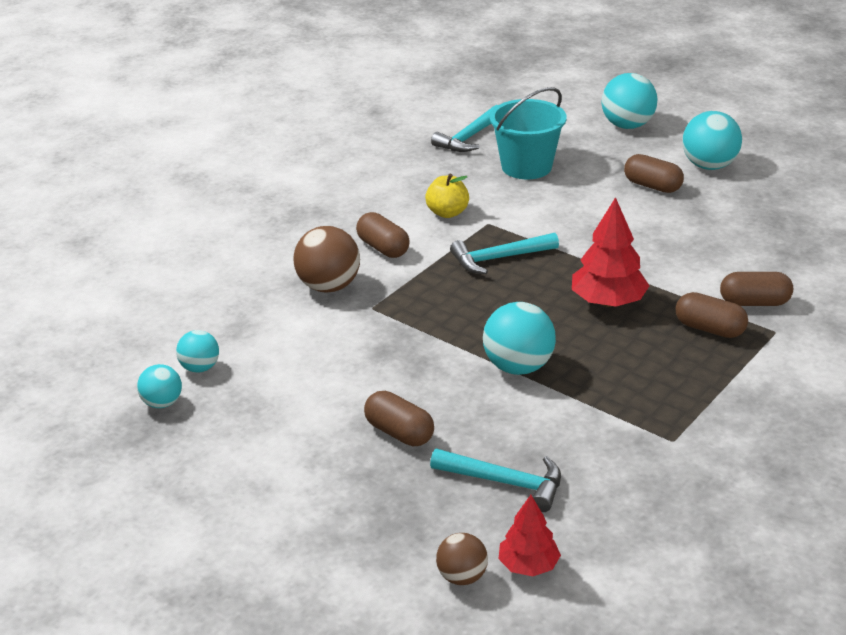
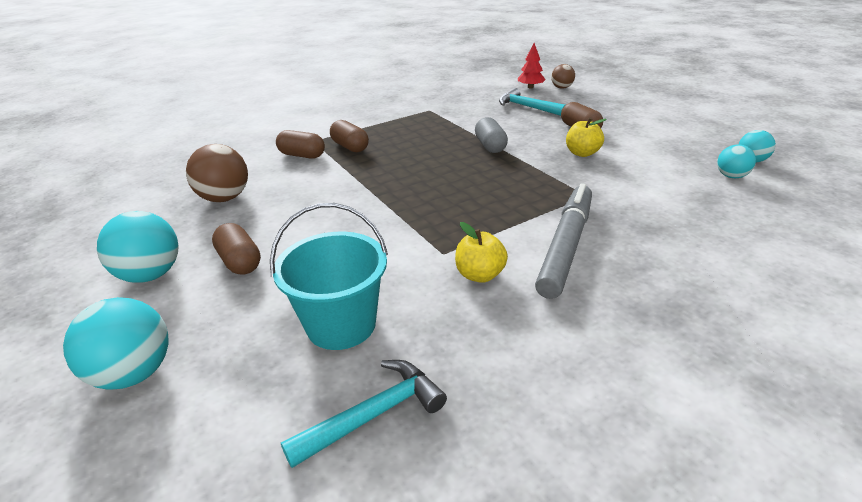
camera: 160 degrees left, 0 degrees up
brown ball [293,226,360,293] -> brown ball moved to [186,144,248,202]
brown capsule [356,212,410,258] -> grey marker [535,183,592,299]
turquoise hammer [450,233,559,274] -> none
turquoise ball [483,302,556,375] -> grey capsule [475,117,508,153]
red tree [572,197,649,307] -> none
none -> yellow apple [566,117,607,157]

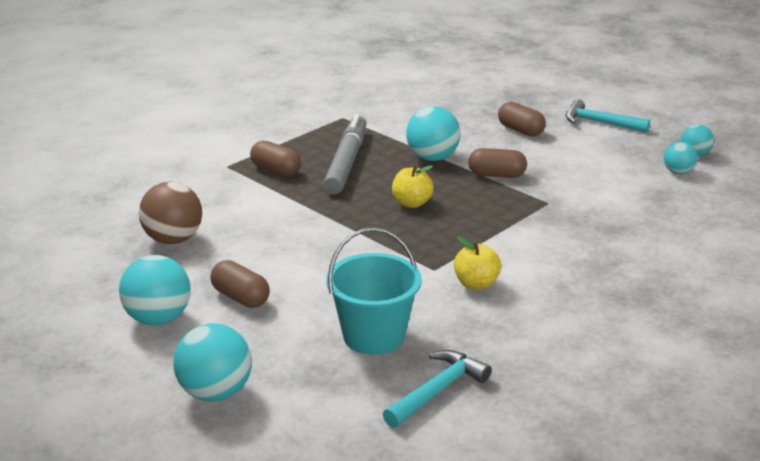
camera: 15 degrees left, 5 degrees down
brown capsule [276,130,325,159] -> brown capsule moved to [468,148,527,178]
grey capsule [475,117,508,153] -> turquoise ball [406,106,461,161]
turquoise hammer [499,88,565,116] -> turquoise hammer moved to [565,99,650,133]
red tree [518,43,546,89] -> none
grey marker [535,183,592,299] -> grey marker moved to [323,114,367,195]
brown ball [551,64,575,89] -> none
yellow apple [566,117,607,157] -> yellow apple moved to [392,165,434,208]

